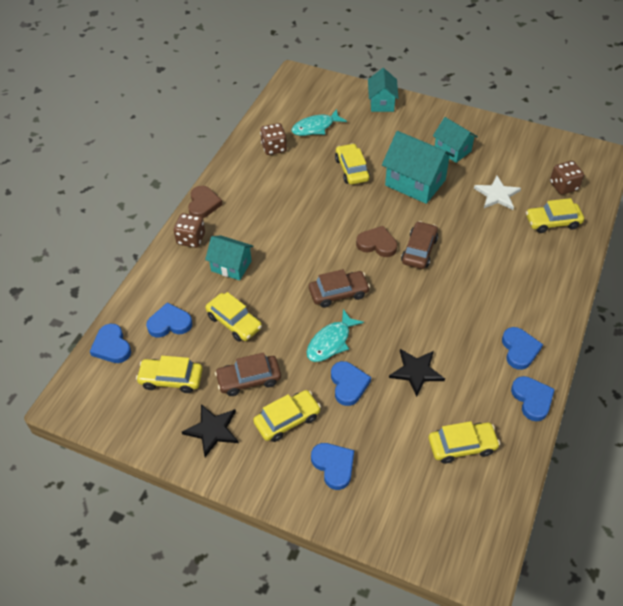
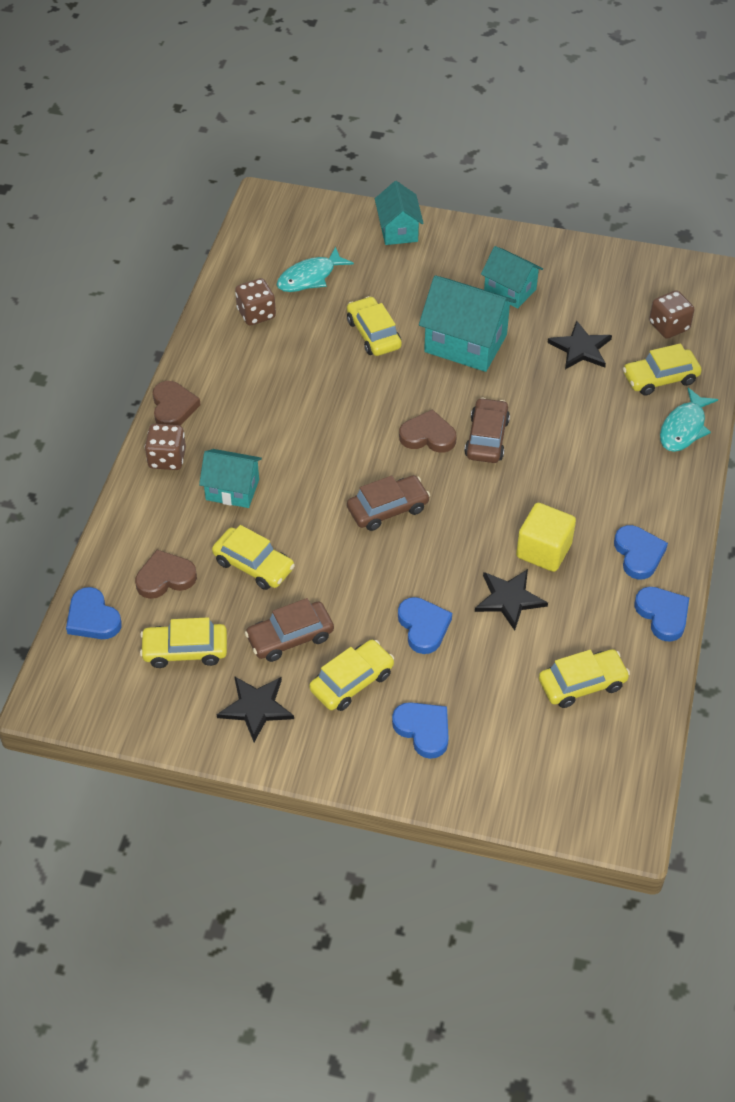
camera: 10 degrees left, 0 degrees up
blue heart [146,302,192,338] -> brown heart [135,550,197,599]
turquoise fish [306,309,364,362] -> turquoise fish moved to [660,388,718,452]
white star [474,176,521,210] -> black star [547,321,612,369]
none -> yellow cube [516,503,576,572]

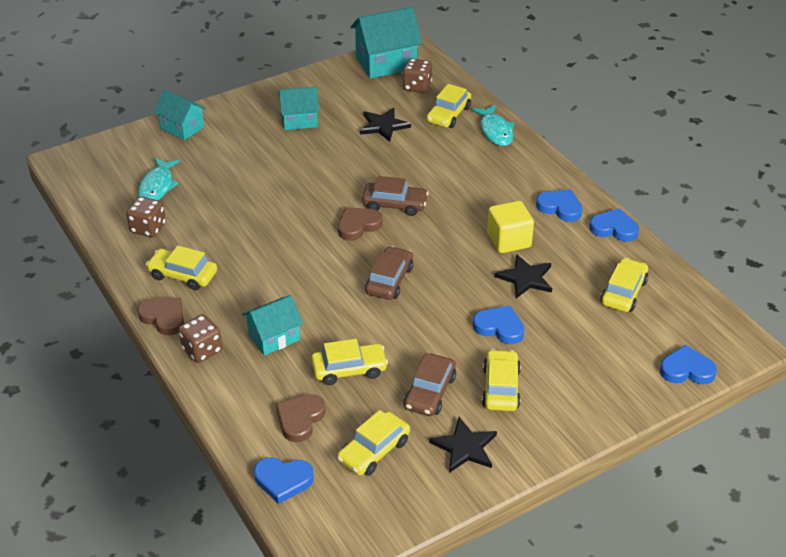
camera: 45 degrees left, 10 degrees down
yellow car [347,296,402,356] -> yellow car moved to [146,245,217,290]
blue heart [392,702,449,759] -> blue heart moved to [660,345,717,384]
turquoise house [419,275,517,372] -> turquoise house moved to [350,7,423,79]
brown car [464,398,510,463] -> brown car turned 135 degrees clockwise [362,176,429,216]

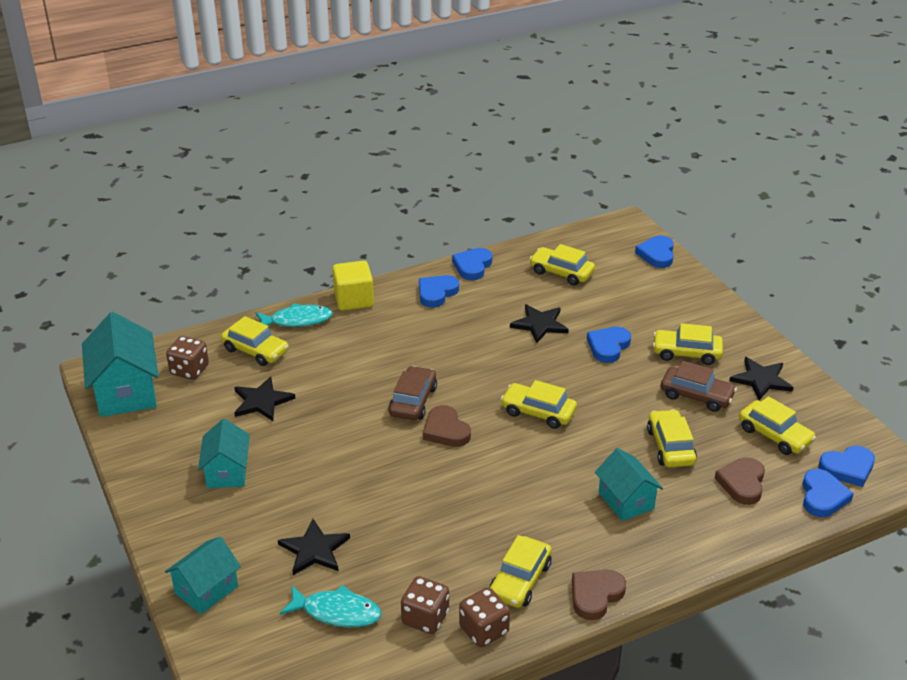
camera: 85 degrees left, 5 degrees down
brown dice [179,314,222,363] -> brown dice moved to [459,587,510,647]
brown heart [276,394,326,442] -> brown heart turned 75 degrees clockwise [715,457,765,505]
brown car [365,246,413,300] -> yellow car [501,380,577,429]
yellow cube [487,201,534,253] -> yellow cube moved to [332,261,374,311]
none -> black star [278,519,350,575]
none -> blue heart [819,446,875,487]

